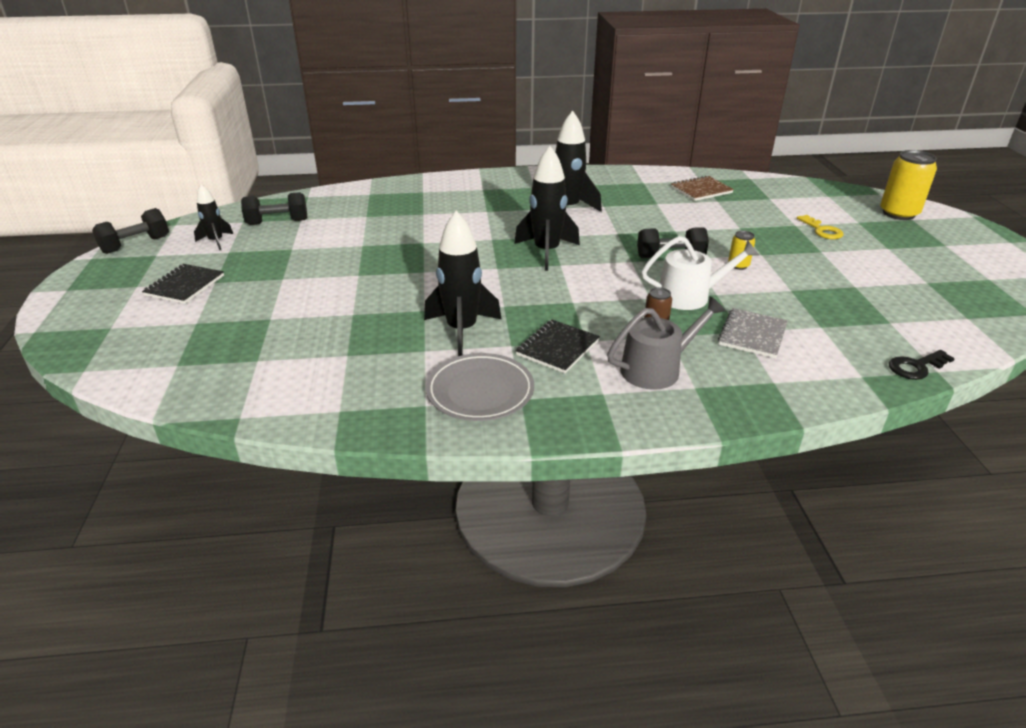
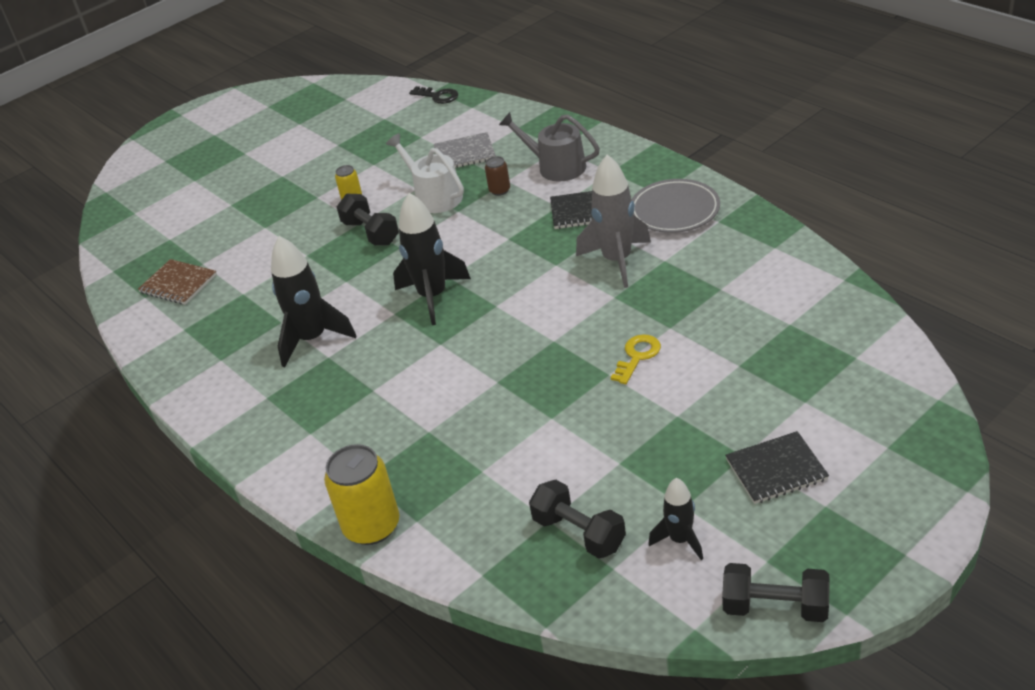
camera: 120 degrees left, 5 degrees up
black rocket [424,211,501,356] -> grey rocket [576,155,651,288]
yellow key [797,215,844,239] -> yellow key moved to [611,334,661,384]
yellow can [880,150,937,220] -> yellow can moved to [324,444,399,545]

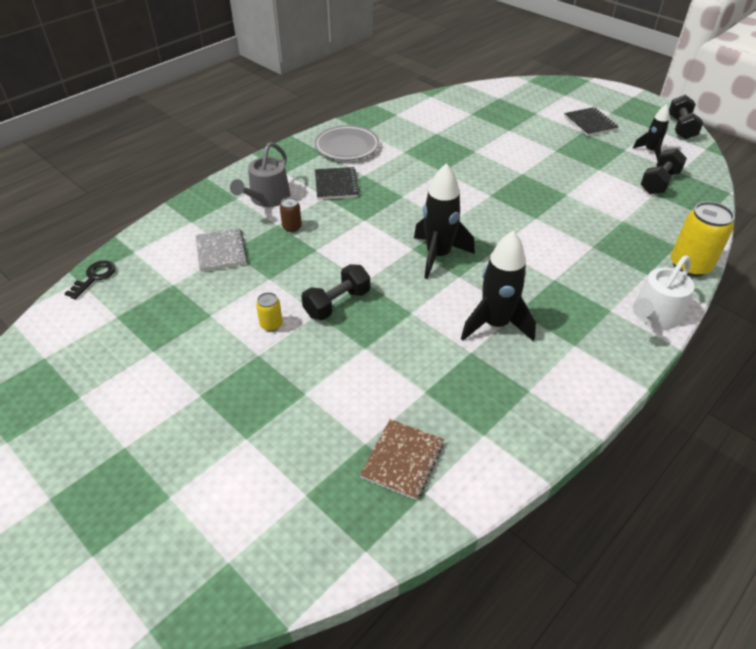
camera: 100 degrees left, 5 degrees up
white watering can [386,133,464,213] -> white watering can moved to [633,255,695,329]
grey rocket [576,155,651,288] -> none
yellow key [611,334,661,384] -> none

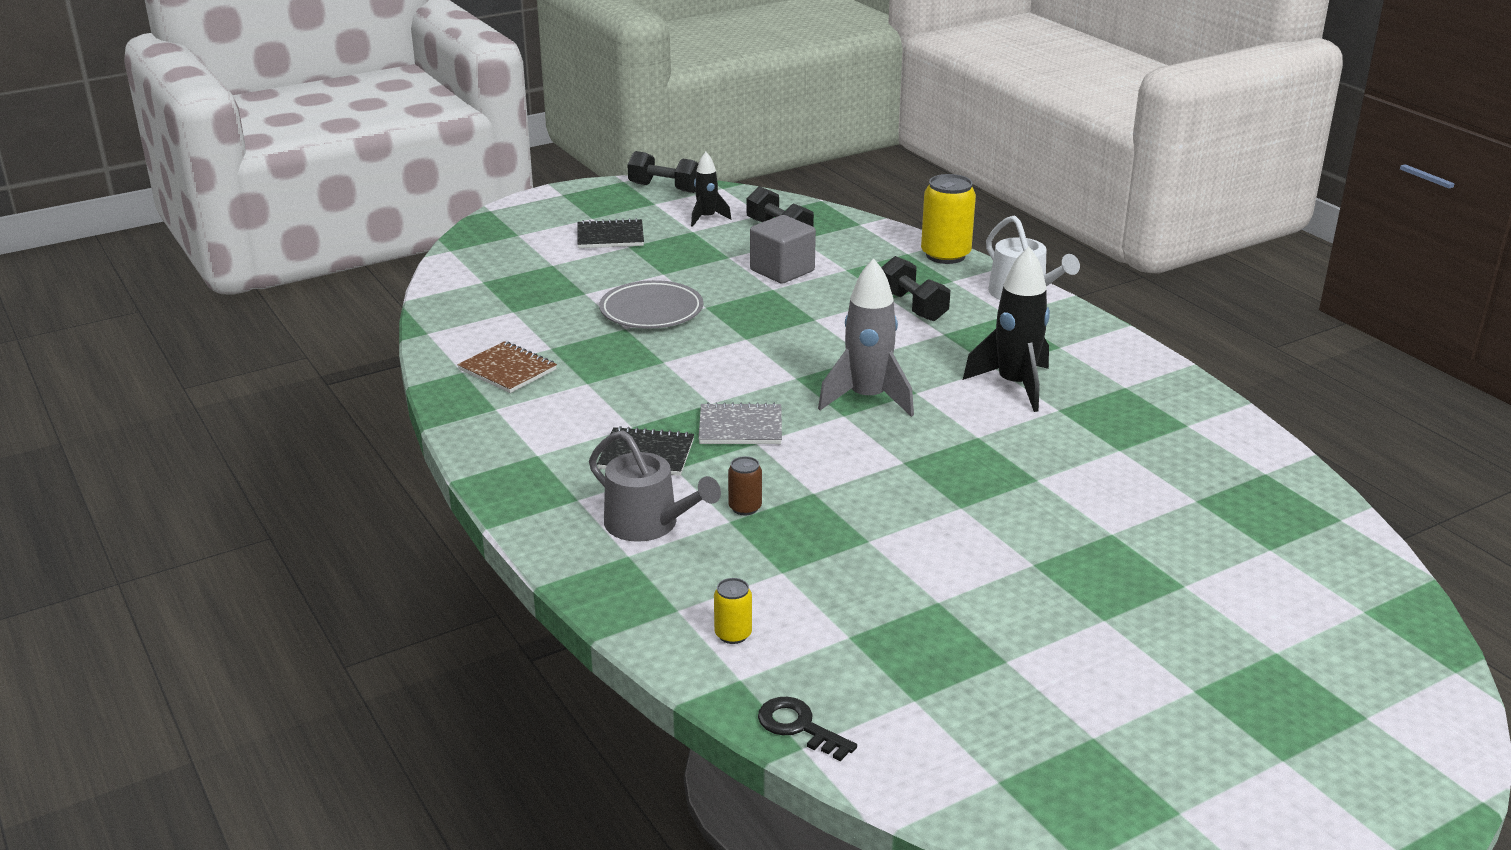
camera: 75 degrees left, 15 degrees down
grey notebook [196,228,248,272] -> grey notebook moved to [699,402,782,444]
yellow can [256,292,283,332] -> yellow can moved to [714,578,752,644]
black dumbbell [301,264,370,320] -> black dumbbell moved to [881,256,950,321]
grey plate [314,125,380,161] -> grey plate moved to [599,280,703,329]
brown notebook [360,419,444,500] -> brown notebook moved to [457,341,557,393]
black rocket [414,163,475,279] -> grey rocket [818,258,914,417]
none -> grey cube [750,215,816,284]

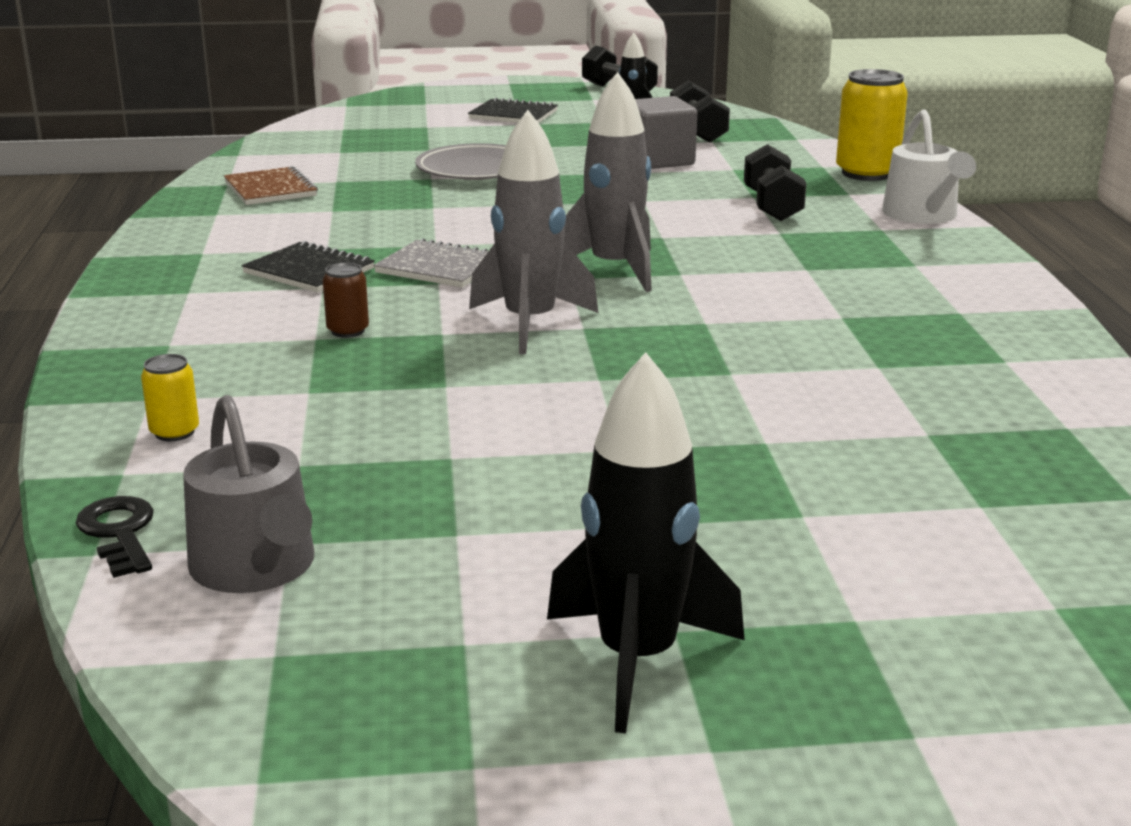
camera: 25 degrees right, 5 degrees down
grey watering can [589,430,721,542] -> grey watering can moved to [183,395,314,593]
black rocket [963,247,1050,412] -> black rocket moved to [547,352,745,733]
none -> grey rocket [469,110,598,354]

